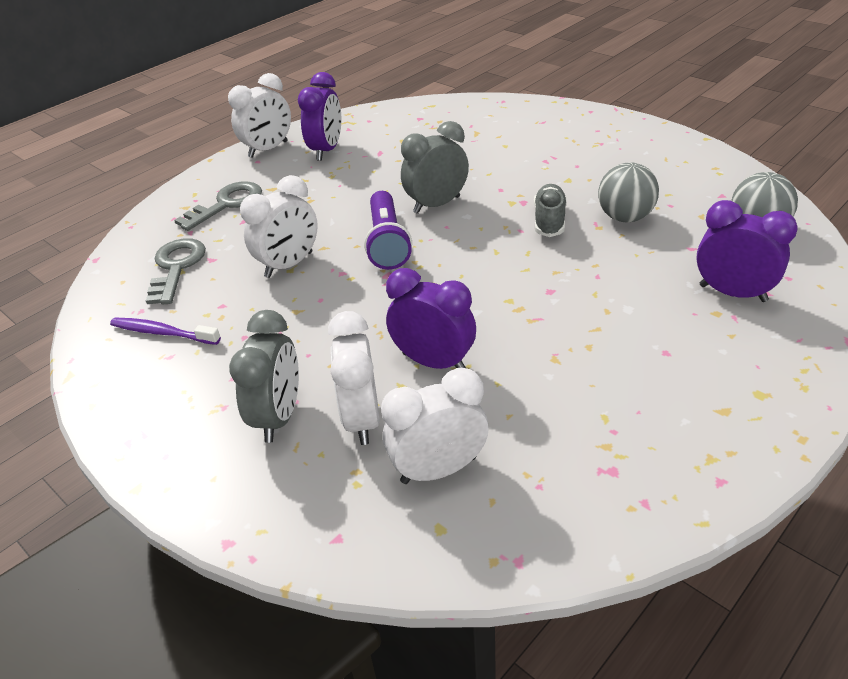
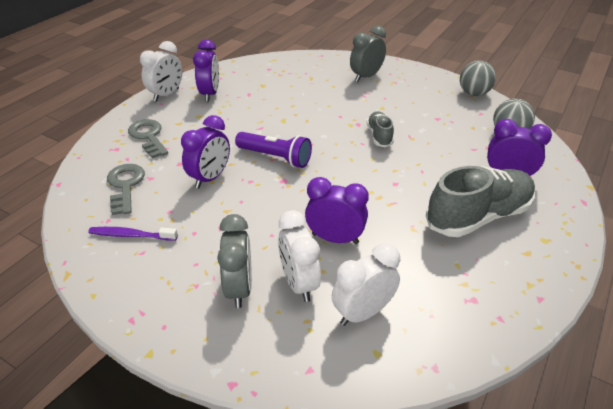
camera: 15 degrees left, 0 degrees up
grey key [174,182,262,231] -> grey key turned 60 degrees counterclockwise [128,119,168,158]
white clock [240,175,318,278] -> purple clock [181,115,230,189]
purple flashlight [364,191,412,270] -> purple flashlight turned 45 degrees counterclockwise [235,132,312,168]
grey clock [401,121,469,214] -> grey clock moved to [350,26,386,82]
grey ball [598,162,659,222] -> grey ball moved to [460,60,496,96]
none -> grey shoe [426,166,535,237]

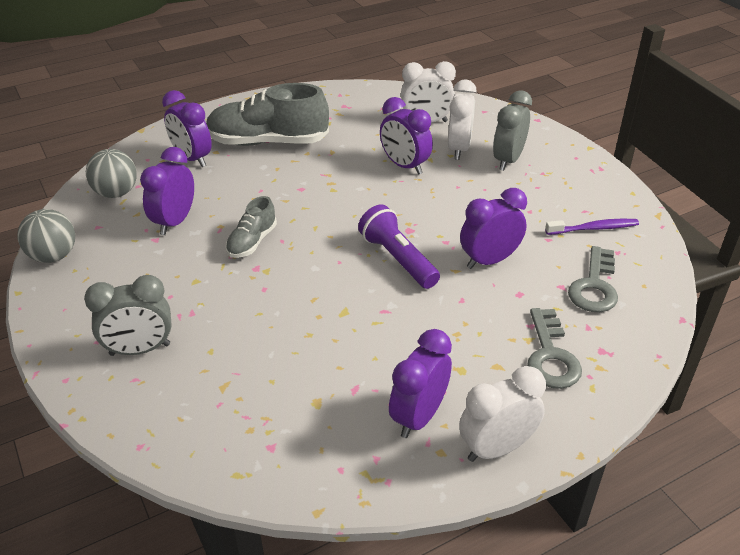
camera: 150 degrees left, 0 degrees up
purple toothbrush [88,227,178,241] -> purple toothbrush turned 45 degrees counterclockwise [545,219,639,235]
none -> purple clock [140,147,194,235]

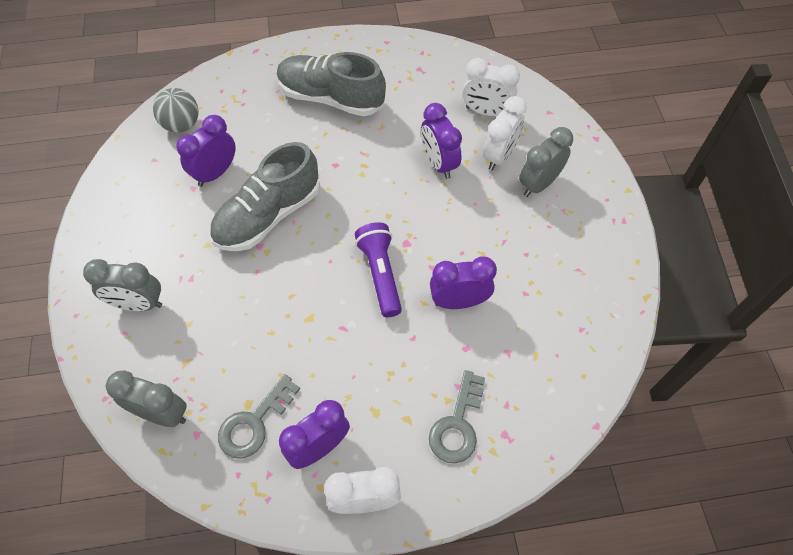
camera: 20 degrees right, 20 degrees up
grey ball [18,209,75,263] -> none
purple clock [162,90,212,167] -> none
grey shoe [225,196,277,258] -> grey shoe [209,142,320,251], size x1.95
purple toothbrush [545,219,639,235] -> none
grey key [568,246,618,312] -> grey key moved to [218,374,300,459]
none -> grey clock [106,370,187,427]

